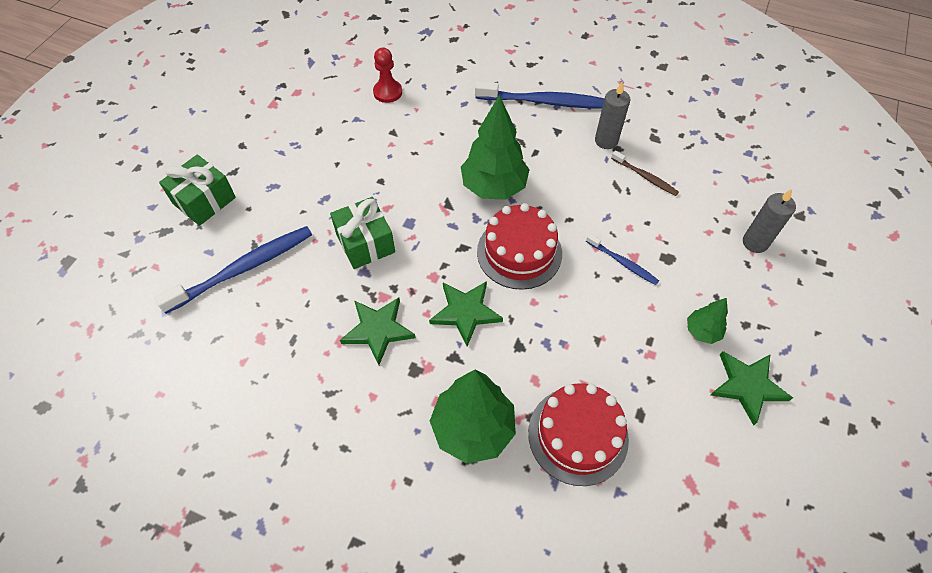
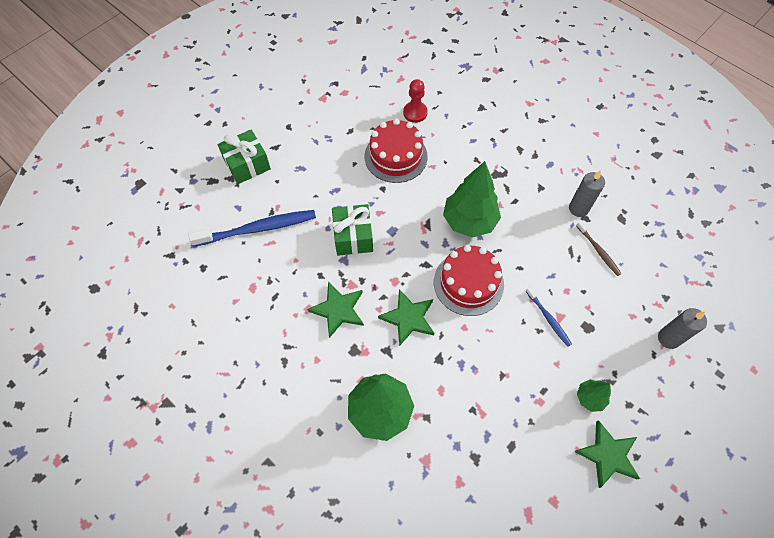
camera: 20 degrees right, 5 degrees up
blue toothbrush [475,81,605,109] -> none
red cake [528,383,629,486] -> red cake moved to [365,119,428,183]

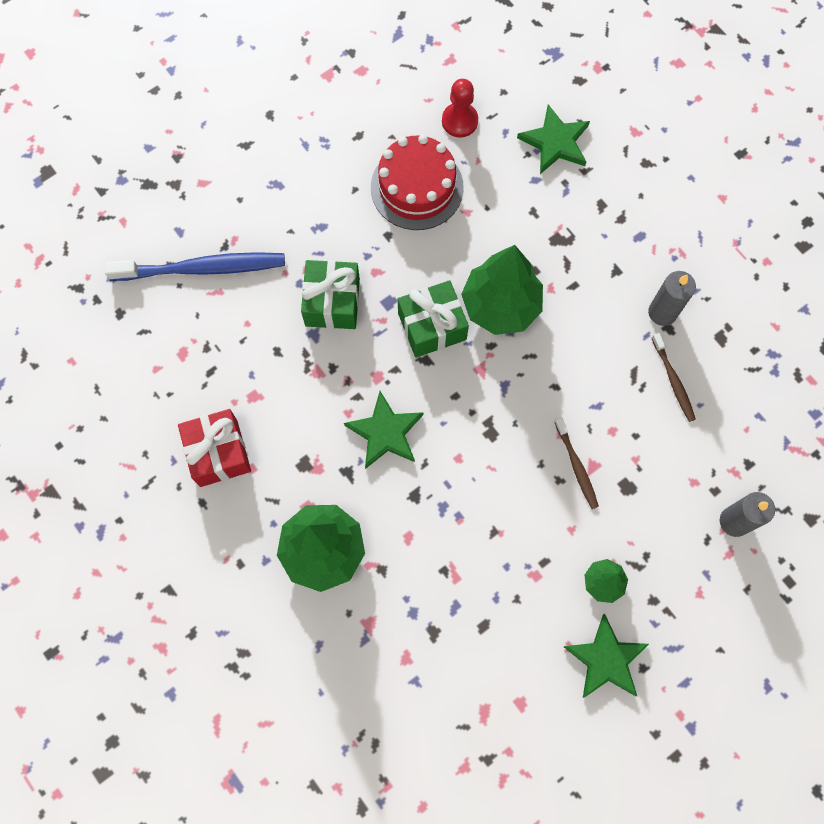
camera: 10 degrees right, 10 degrees up
green gift [218,129,271,184] -> green gift moved to [398,280,469,358]
green star [307,282,364,338] -> green star moved to [517,104,590,174]
red cake [434,245,504,316] -> none
blue toothbrush [526,286,572,347] -> brown toothbrush [555,417,599,509]
none -> red gift [178,409,251,487]

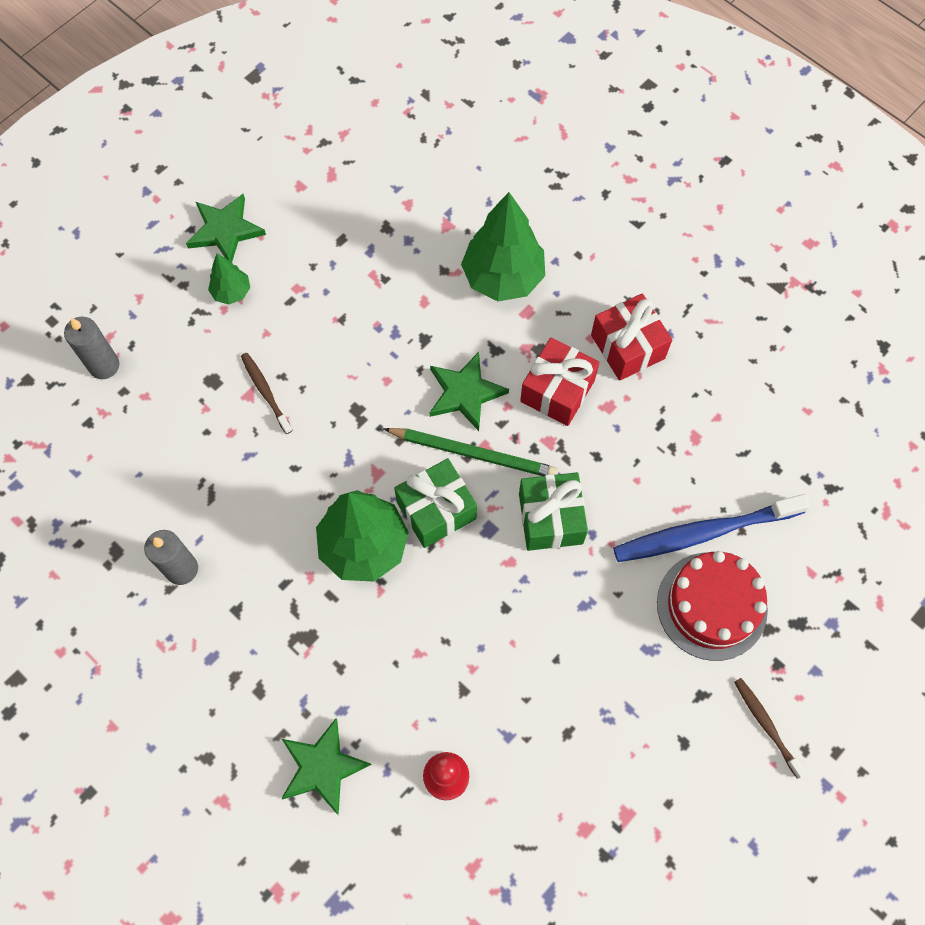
camera: 170 degrees right, 5 degrees down
red cake [371,134,464,230] -> red cake moved to [657,551,768,661]
brown toothbrush [652,333,696,422] -> brown toothbrush moved to [734,678,807,779]
none -> green pencil [383,428,559,476]
none -> red gift [520,337,600,426]

